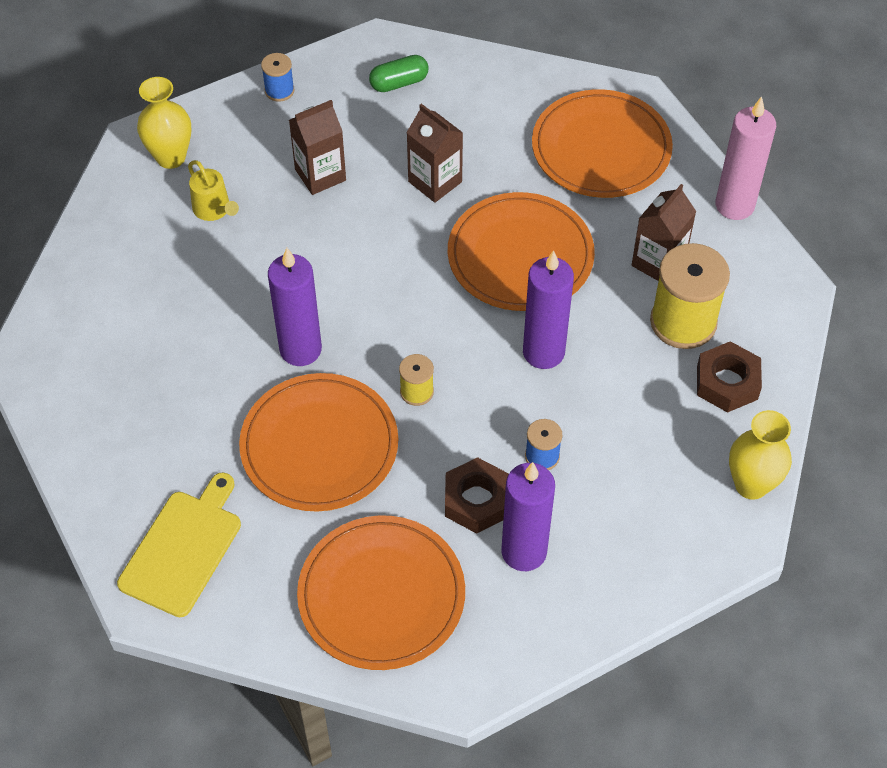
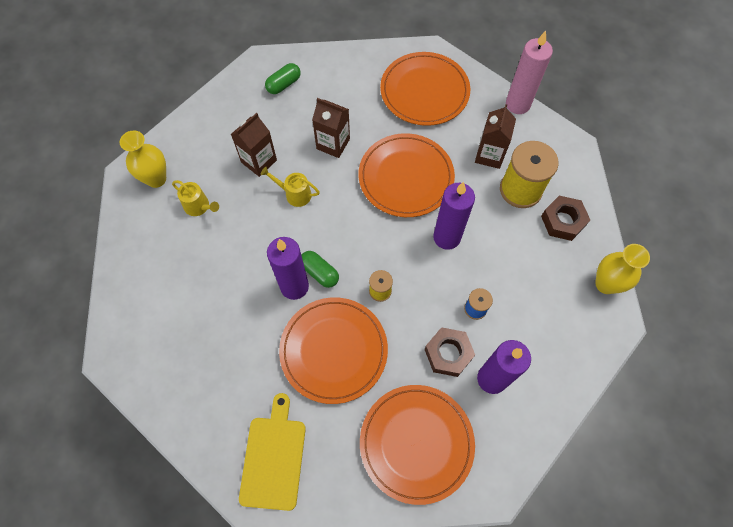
camera: 20 degrees left, 10 degrees up
blue spool [261,53,294,102] -> none
none -> yellow watering can [261,167,320,207]
none -> green capsule [301,251,339,288]

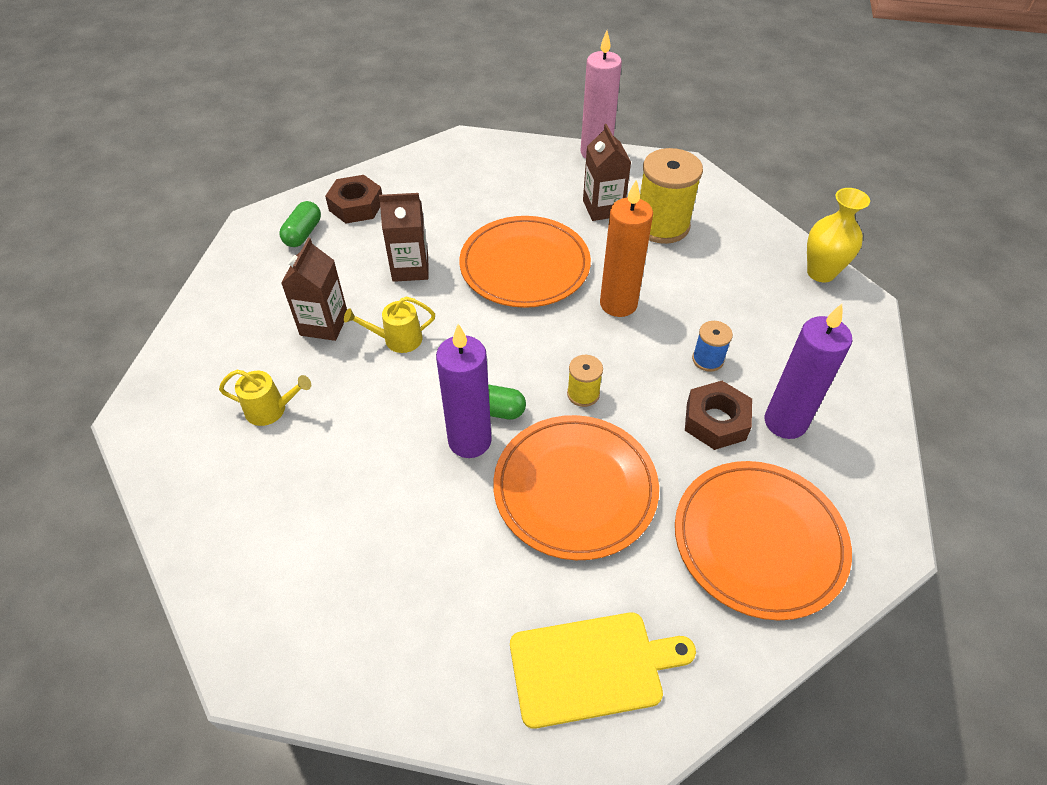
camera: 30 degrees left, 15 degrees down
yellow vase [120,130,166,188] -> none
yellow cutting board [239,393,306,511] -> yellow cutting board turned 105 degrees clockwise [510,612,696,729]
orange plate [380,52,470,126] -> none
purple candle [433,182,475,250] -> orange candle [600,179,653,317]
brown nut [541,196,590,241] -> brown nut moved to [325,175,382,224]

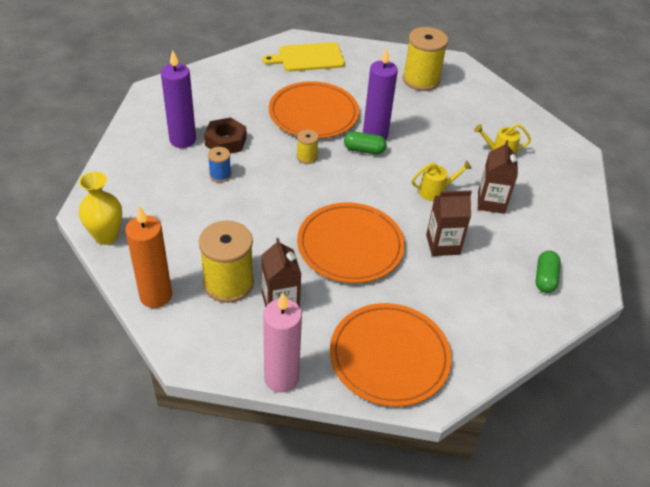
camera: 175 degrees right, 5 degrees down
brown nut [325,175,382,224] -> none
orange candle [600,179,653,317] -> orange candle moved to [125,206,172,308]
orange plate [675,461,852,621] -> orange plate moved to [330,303,452,407]
none -> yellow spool [403,27,448,91]

